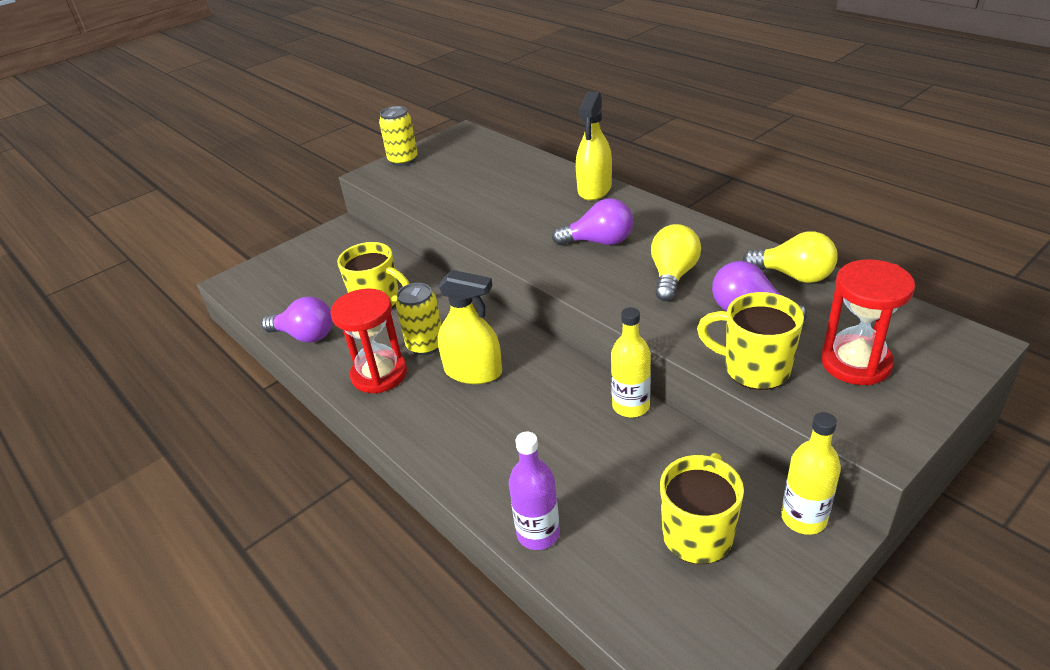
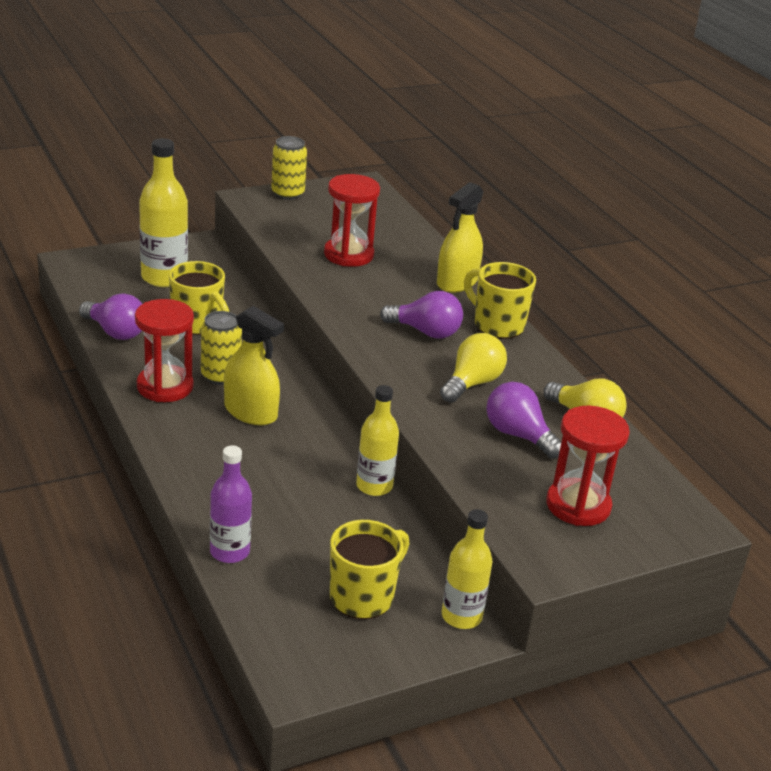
camera: 10 degrees right, 5 degrees down
yellow mug [697,292,804,390] -> yellow mug moved to [464,262,536,339]
none -> yellow bottle [139,138,188,287]
none -> red hourglass [324,174,380,267]

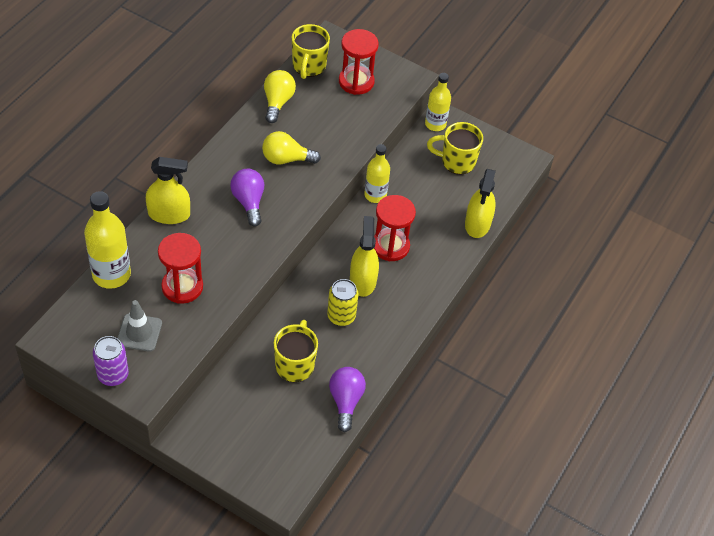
camera: 125 degrees left, 20 degrees up
red hourglass [135,299,194,402] -> red hourglass moved to [374,195,416,261]
yellow bottle [139,138,188,287] -> yellow bottle moved to [84,191,131,289]
purple bottle [210,445,252,563] -> yellow spray bottle [465,169,496,238]
yellow can [271,136,307,200] -> purple can [93,336,129,386]
yellow mug [464,262,536,339] -> yellow mug moved to [292,24,330,79]
purple light bulb [486,382,561,459] -> none
none -> grey traffic cone [117,300,162,352]

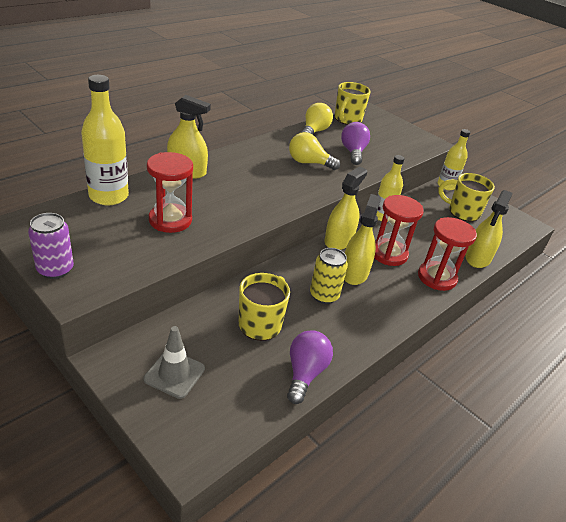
camera: 15 degrees right, 15 degrees down
grey traffic cone [117,300,162,352] -> grey traffic cone moved to [144,326,205,399]
purple light bulb [230,169,264,227] -> purple light bulb moved to [341,122,370,165]
red hourglass [339,29,379,95] -> red hourglass moved to [418,217,477,291]
none -> yellow spray bottle [324,166,367,250]

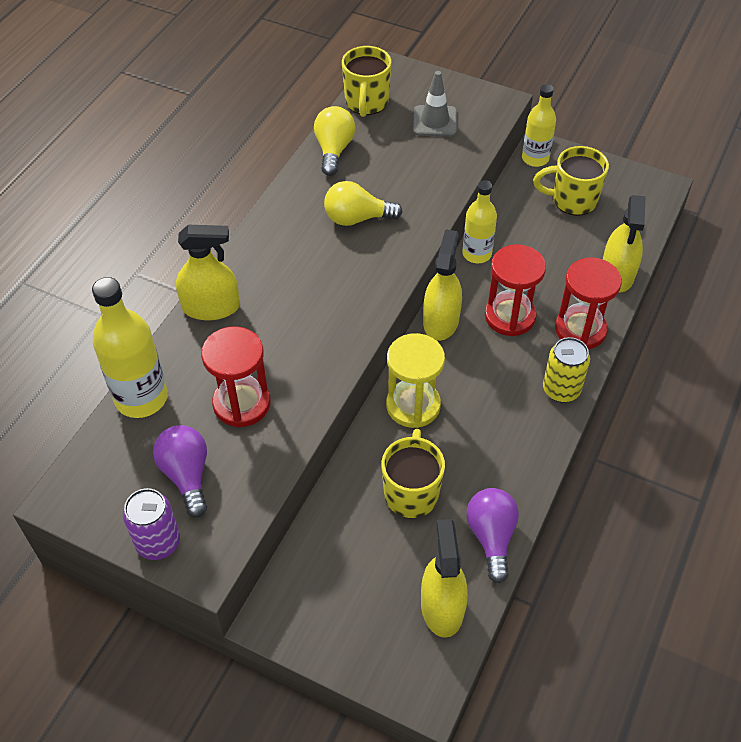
camera: 15 degrees left, 15 degrees up
grey traffic cone [144,326,205,399] -> grey traffic cone moved to [413,71,457,137]
yellow can [310,248,348,304] -> yellow can moved to [543,337,590,402]
purple light bulb [341,122,370,165] -> purple light bulb moved to [153,425,207,517]
yellow spray bottle [344,194,381,285] -> yellow spray bottle moved to [421,519,468,638]
none -> yellow hourglass [386,333,445,428]

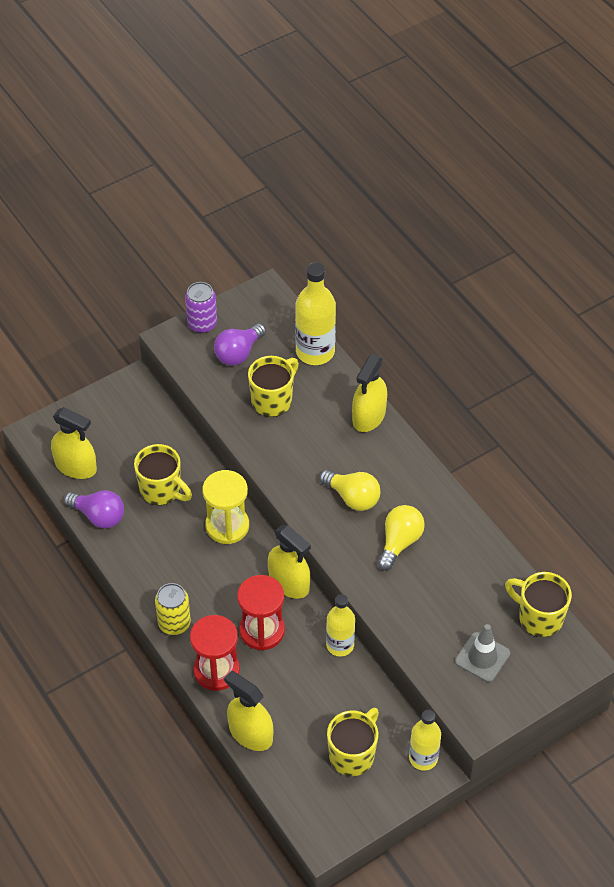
camera: 120 degrees right, 0 degrees up
purple light bulb [153,425,207,517] -> purple light bulb turned 120 degrees clockwise [214,324,266,366]
red hourglass [201,326,271,427] -> yellow mug [248,356,299,417]
yellow light bulb [314,106,355,176] -> yellow light bulb moved to [319,470,380,511]

